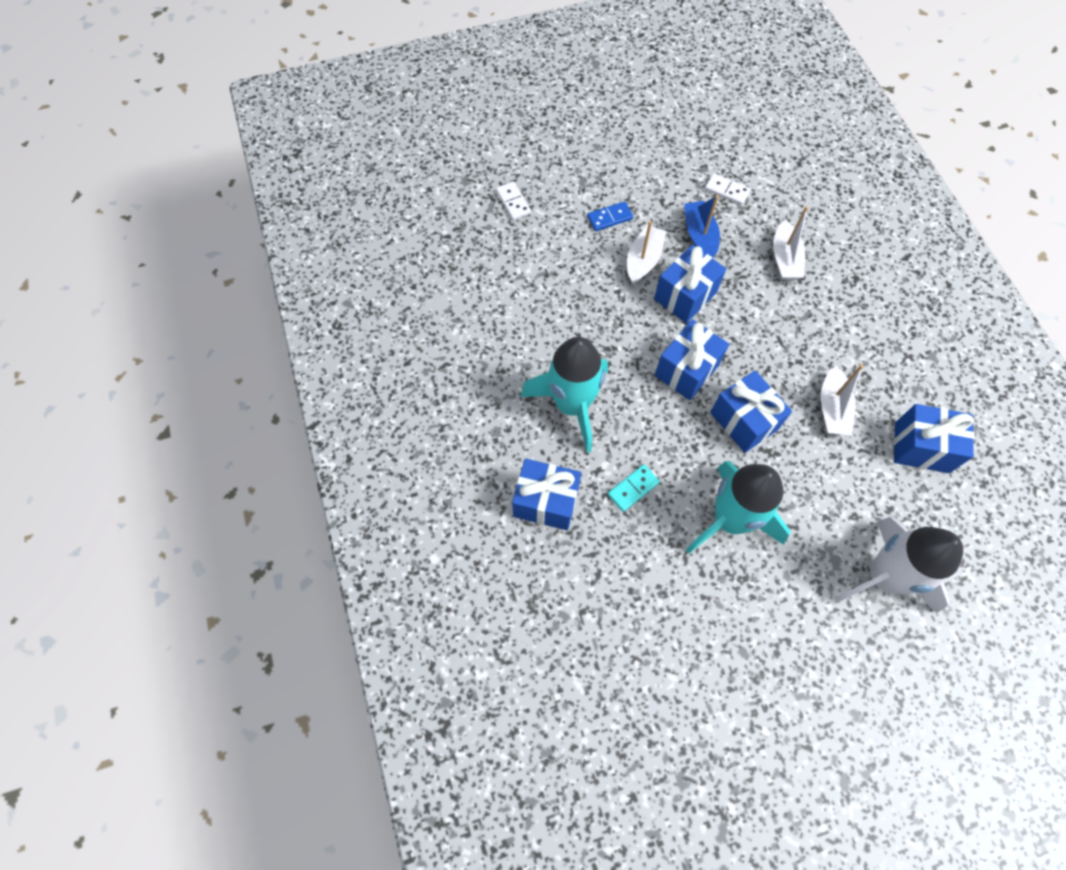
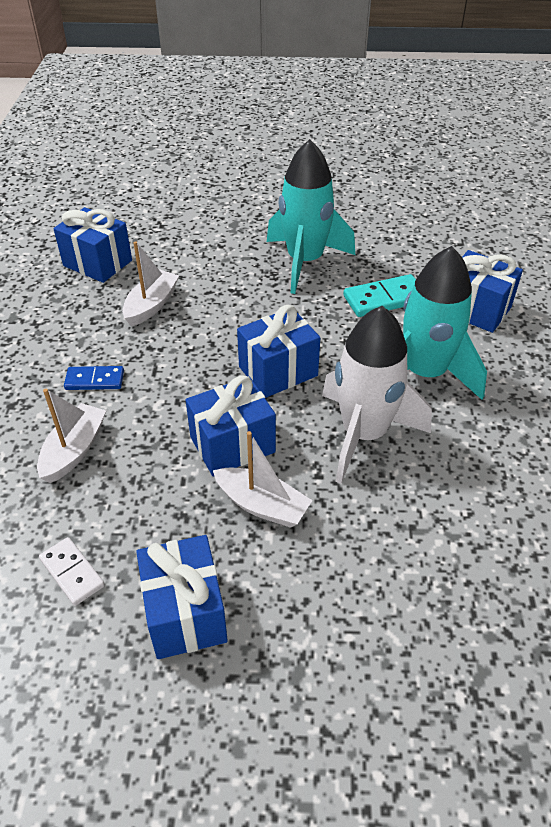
camera: 160 degrees left, 20 degrees down
white domino [496,181,531,220] -> none
blue domino [587,201,633,231] -> blue domino moved to [64,366,124,390]
turquoise domino [608,464,660,512] -> turquoise domino [343,274,416,317], size x1.53
white boat [627,221,666,284] -> white boat turned 105 degrees counterclockwise [213,431,313,528]
blue boat [684,195,720,258] -> none
blue gift [710,370,792,453] -> blue gift moved to [136,535,228,659]
white rocket [833,517,963,614] -> white rocket moved to [322,306,432,484]

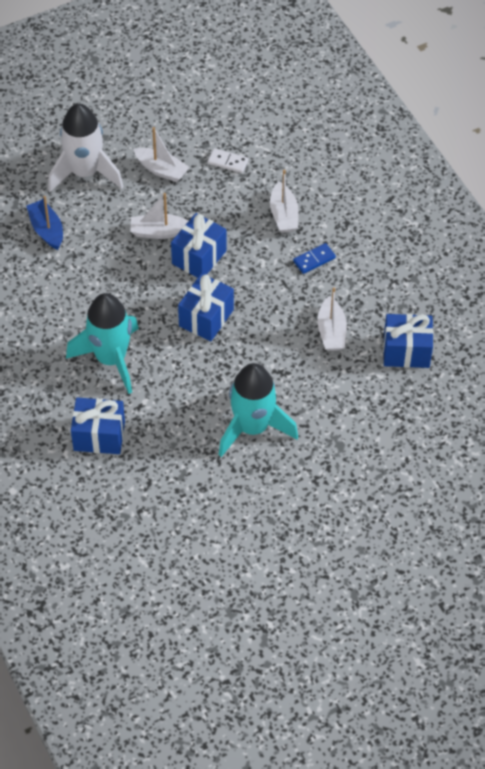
camera: 150 degrees right, 10 degrees up
blue gift [136,535,228,659] -> white boat [134,127,189,182]
white rocket [322,306,432,484] -> white rocket moved to [48,103,124,192]
turquoise domino [343,274,416,317] -> none
none -> blue boat [26,196,63,250]

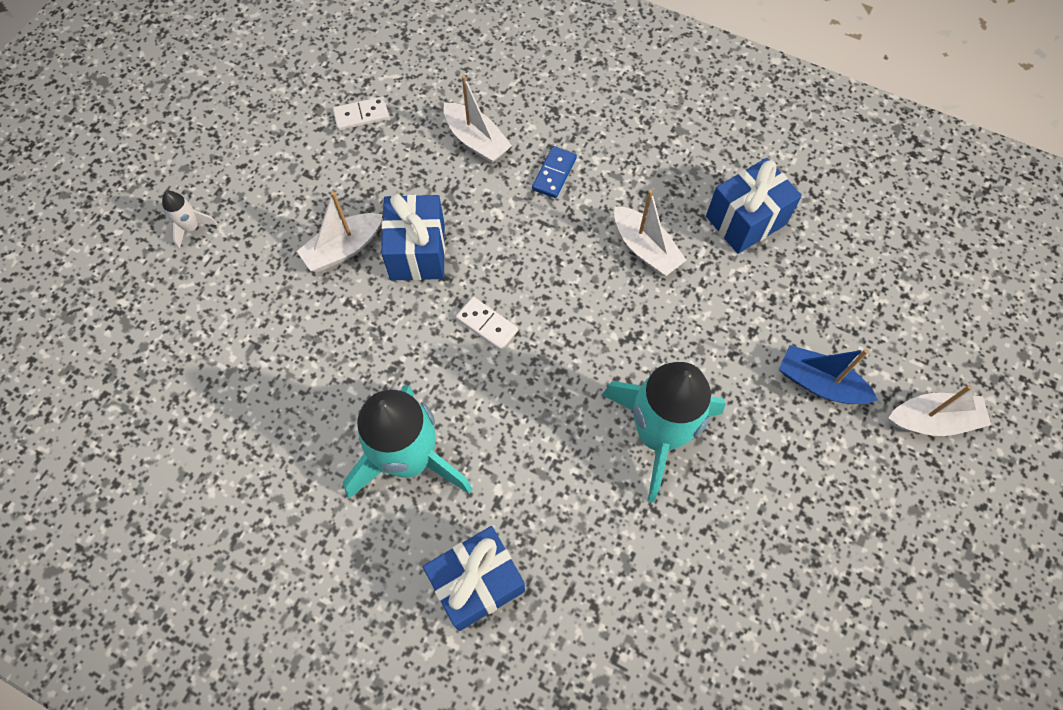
camera: 35 degrees left, 10 degrees up
blue boat [26,196,63,250] -> blue boat moved to [779,345,878,404]
white rocket [48,103,124,192] -> white rocket [162,191,218,249], size x0.41
white boat [134,127,189,182] -> white boat moved to [888,385,991,436]
blue gift [178,273,234,341] -> white domino [456,297,518,351]

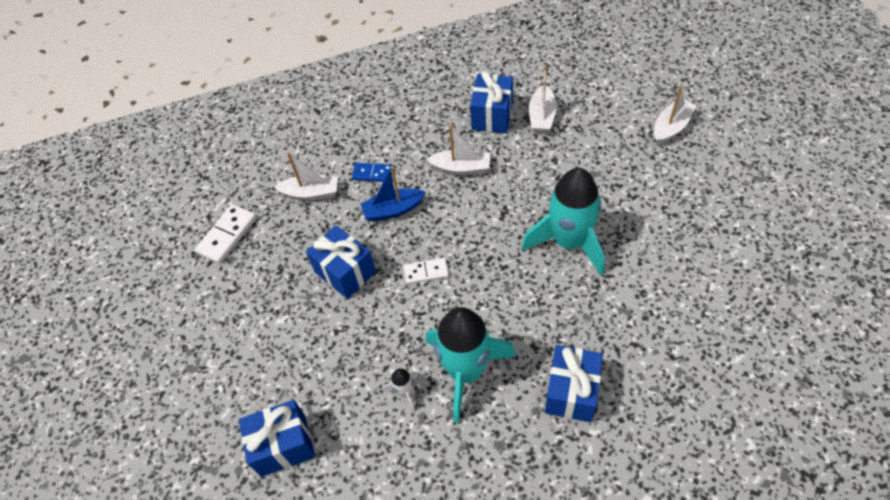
camera: 40 degrees left, 10 degrees down
white rocket [162,191,218,249] -> white rocket moved to [383,369,419,412]
white boat [297,192,383,272] -> white boat moved to [529,65,557,133]
white domino [333,96,389,130] -> white domino [194,204,257,264], size x1.53
blue domino [532,146,577,198] -> blue domino turned 60 degrees counterclockwise [352,163,393,182]
blue boat [779,345,878,404] -> blue boat moved to [361,166,426,222]
none -> blue gift [239,400,315,477]

